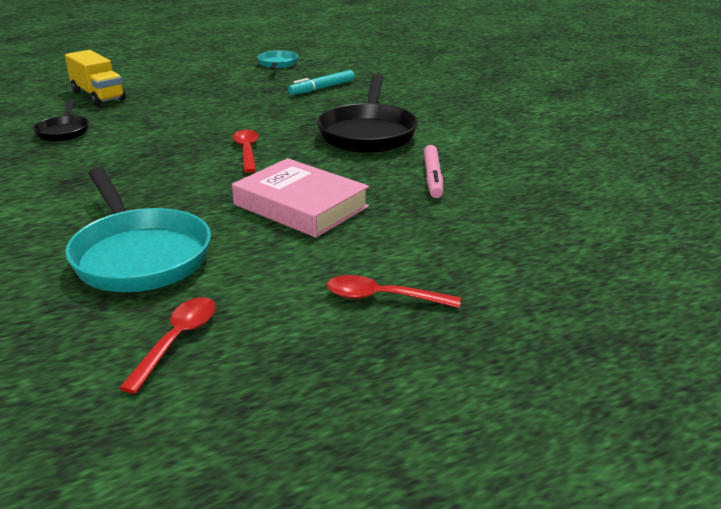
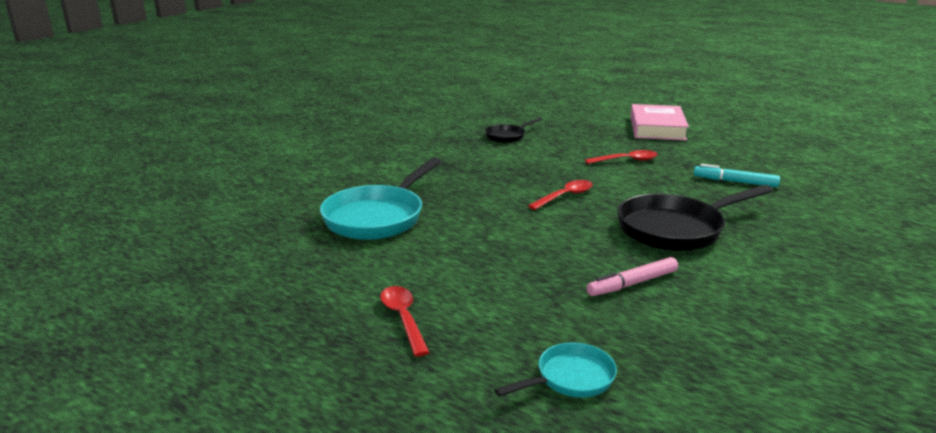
camera: 60 degrees right, 5 degrees down
yellow truck [65,50,126,106] -> none
red spoon [119,297,216,394] -> red spoon moved to [585,150,658,164]
pink book [232,158,369,238] -> pink book moved to [630,104,689,140]
turquoise pan [257,51,298,70] -> turquoise pan moved to [494,342,617,398]

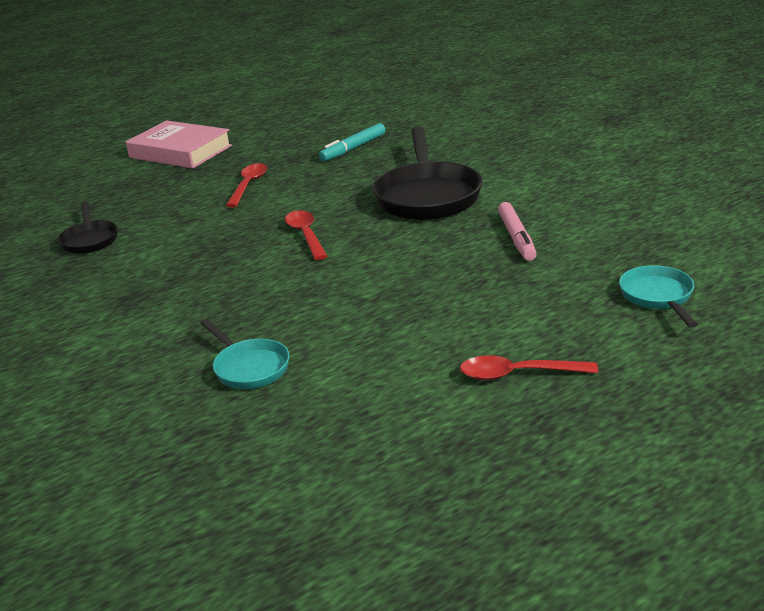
camera: 65 degrees left, 5 degrees up
turquoise pan [320,157,441,240] -> turquoise pan [200,319,289,389], size x0.53

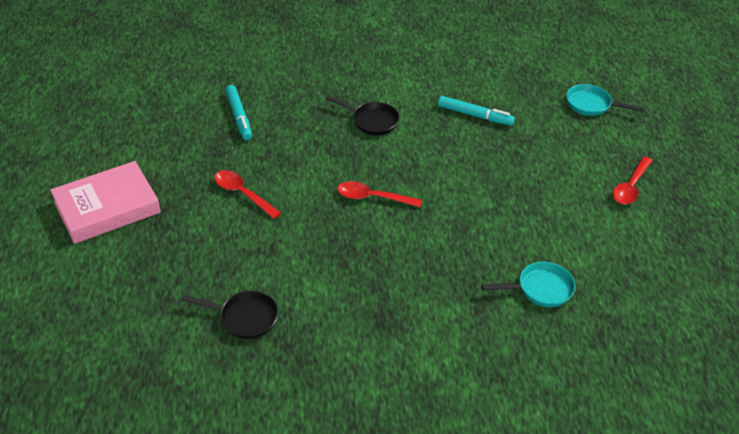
camera: 65 degrees left, 15 degrees up
black pan [372,126,482,220] -> black pan [325,95,399,135], size x0.53
pink marker [498,202,537,261] -> turquoise marker [438,96,515,126]

